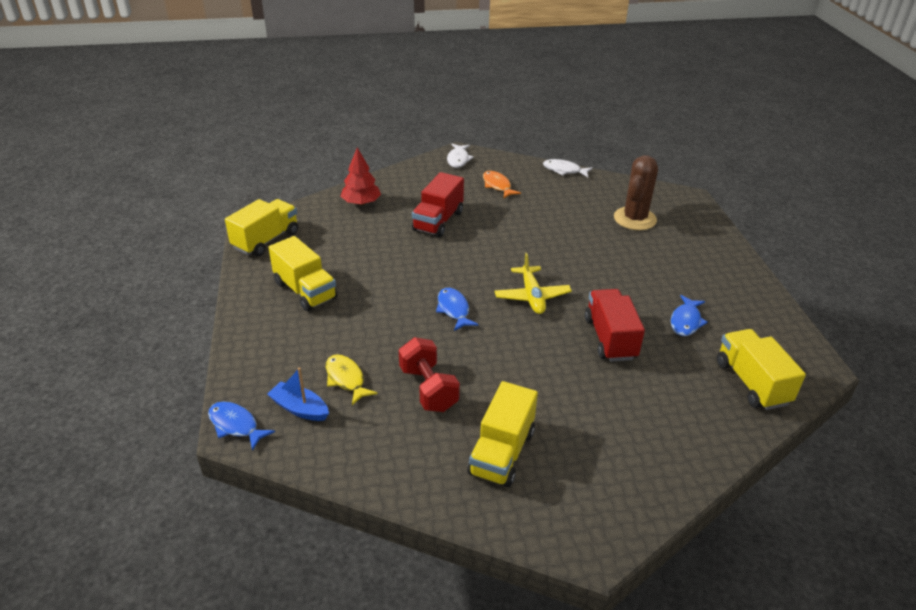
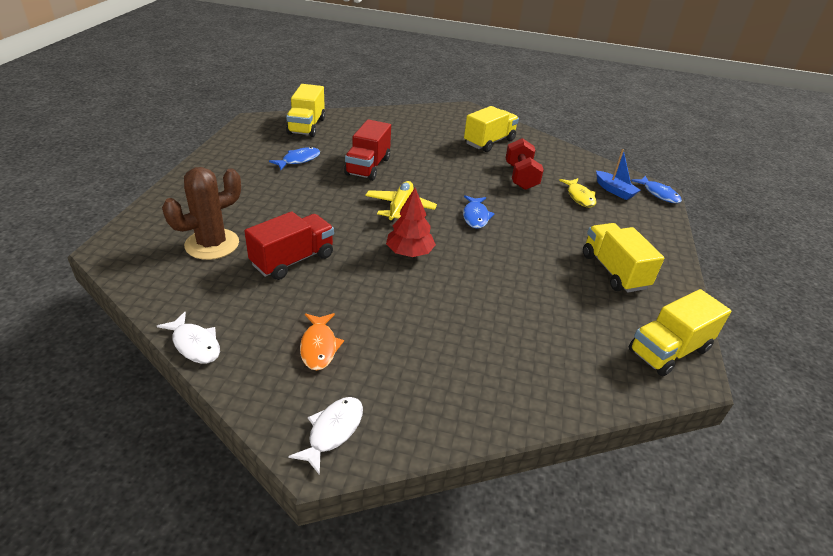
camera: 160 degrees left, 0 degrees up
red tree [340,147,381,205] -> red tree moved to [386,188,436,257]
red truck [412,172,464,237] -> red truck moved to [244,211,334,280]

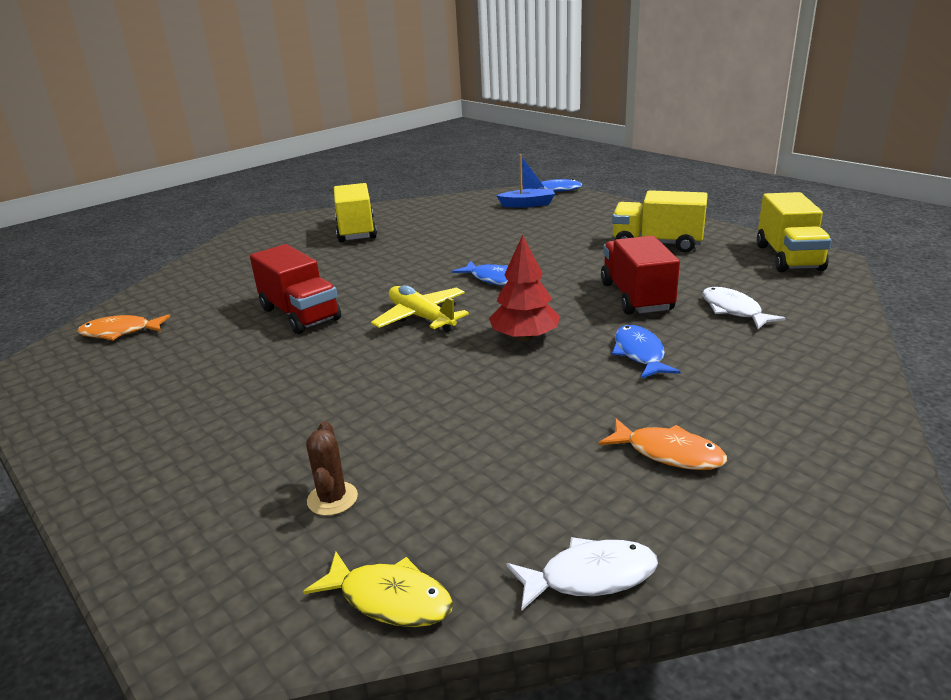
camera: 50 degrees left, 10 degrees down
brown cactus [162,167,241,260] -> brown cactus [306,421,358,516], size x0.50
red truck [244,211,334,280] -> red truck moved to [601,236,680,315]
blue fish [269,147,320,170] -> blue fish moved to [612,325,681,379]
yellow truck [286,84,325,137] -> orange fish [77,314,170,340]
white fish [288,397,363,475] -> white fish moved to [702,287,786,329]
red dumbbell [506,138,544,190] -> none
yellow fish [559,178,596,208] -> yellow fish moved to [303,552,453,627]

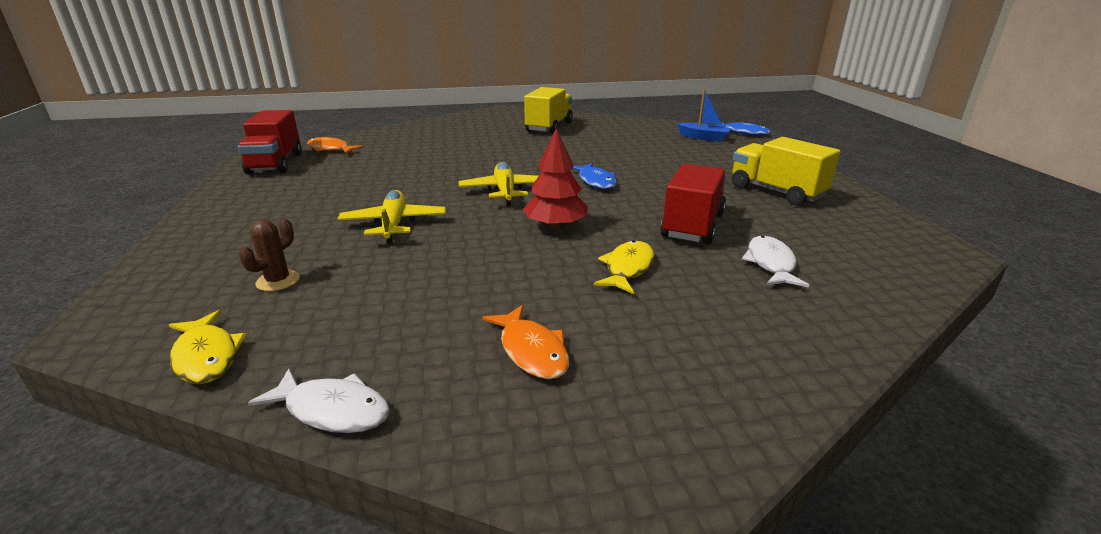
camera: 30 degrees right, 0 degrees up
red truck [250,244,341,334] -> red truck moved to [238,110,302,174]
blue fish [612,325,681,379] -> yellow fish [594,240,654,294]
yellow truck [757,192,832,272] -> none
none -> yellow plane [338,190,446,243]

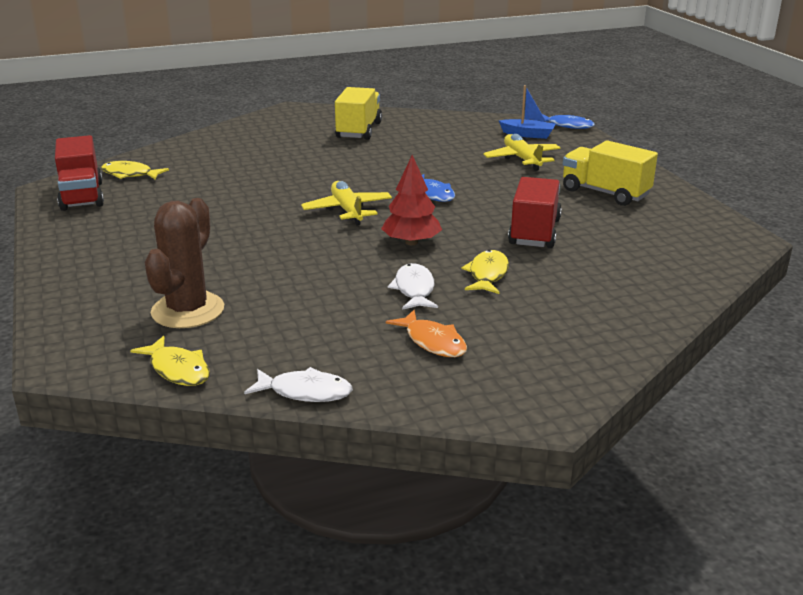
camera: 10 degrees left, 0 degrees up
brown cactus [239,219,300,291] -> brown cactus [144,198,224,328], size x1.99
orange fish [307,137,364,154] -> yellow fish [101,161,169,180]
yellow plane [338,190,446,243] -> yellow plane moved to [483,134,560,171]
white fish [742,236,809,287] -> white fish moved to [388,263,438,310]

